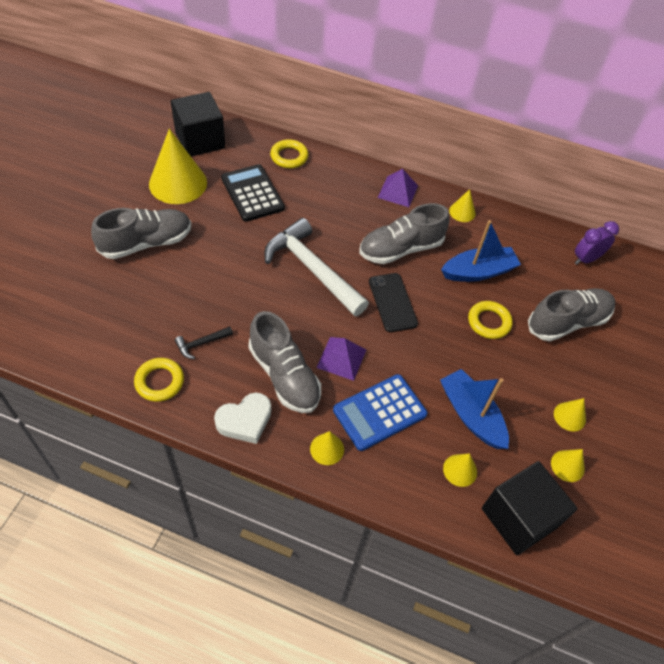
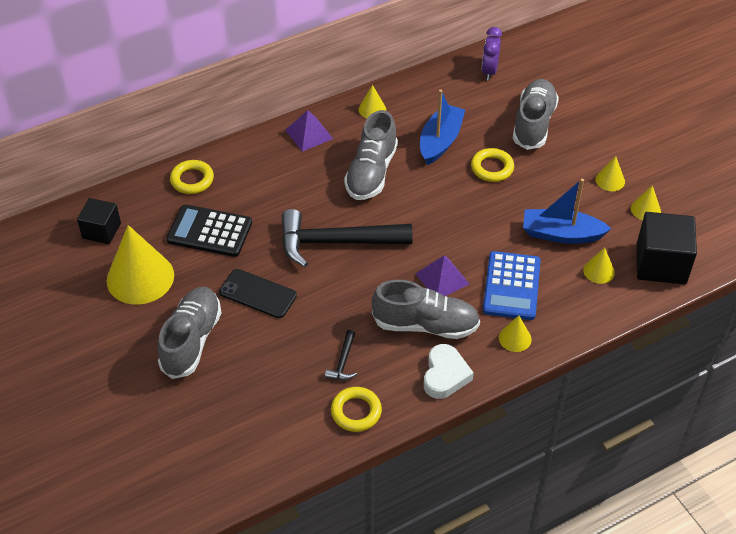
camera: 45 degrees left, 5 degrees down
black cube [171,92,225,157] -> black cube [77,198,121,244], size x0.62
white hammer [264,218,369,316] -> black hammer [281,209,412,267]
black phone [369,273,418,332] -> black phone moved to [219,269,297,318]

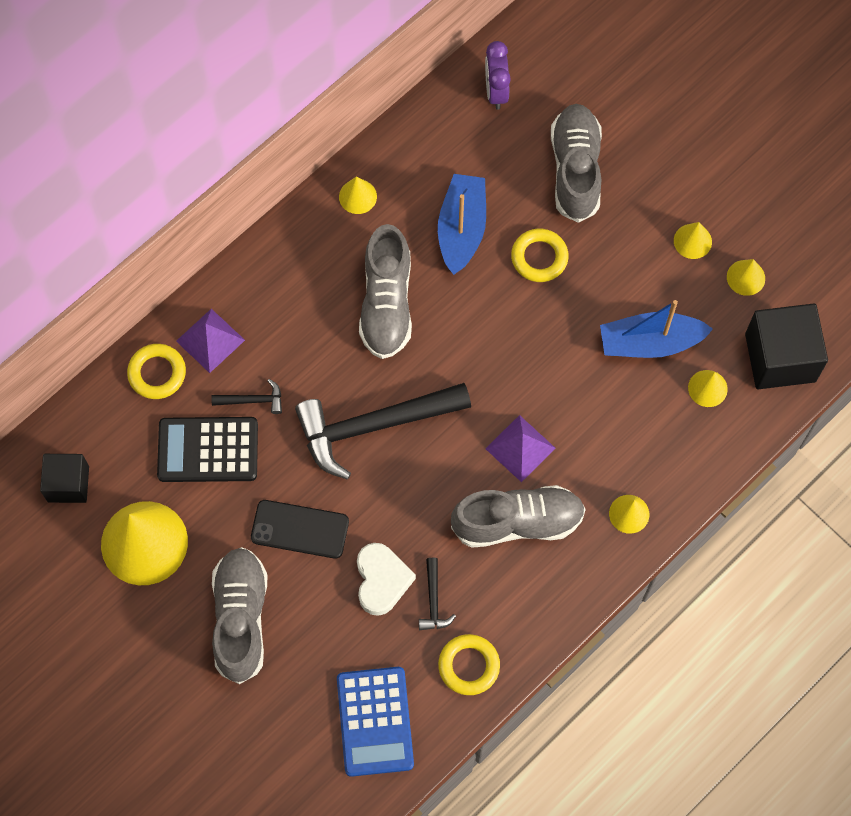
camera: 15 degrees left, 20 degrees up
purple pyramid [285,110,333,152] -> purple pyramid moved to [176,309,245,373]
white heart [424,344,474,399] -> white heart moved to [357,543,416,616]
blue calculator [483,251,541,320] -> blue calculator moved to [337,667,414,777]
none -> black hammer [211,379,282,414]

